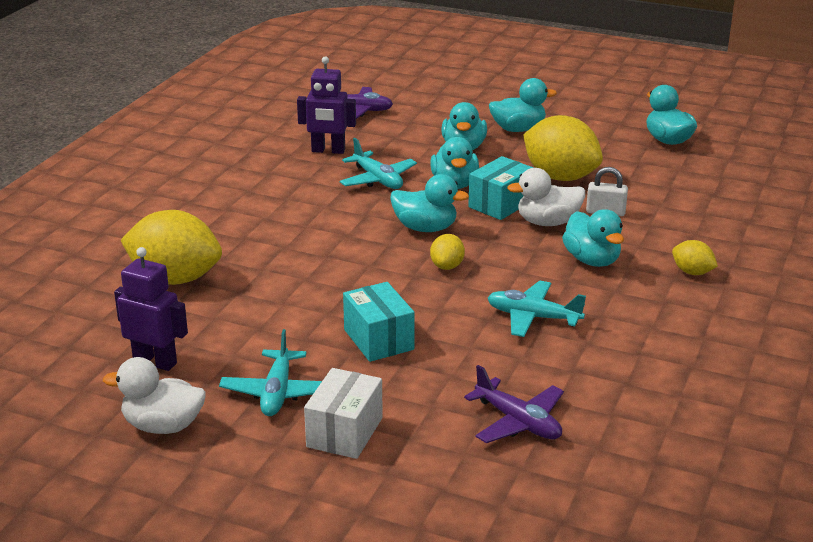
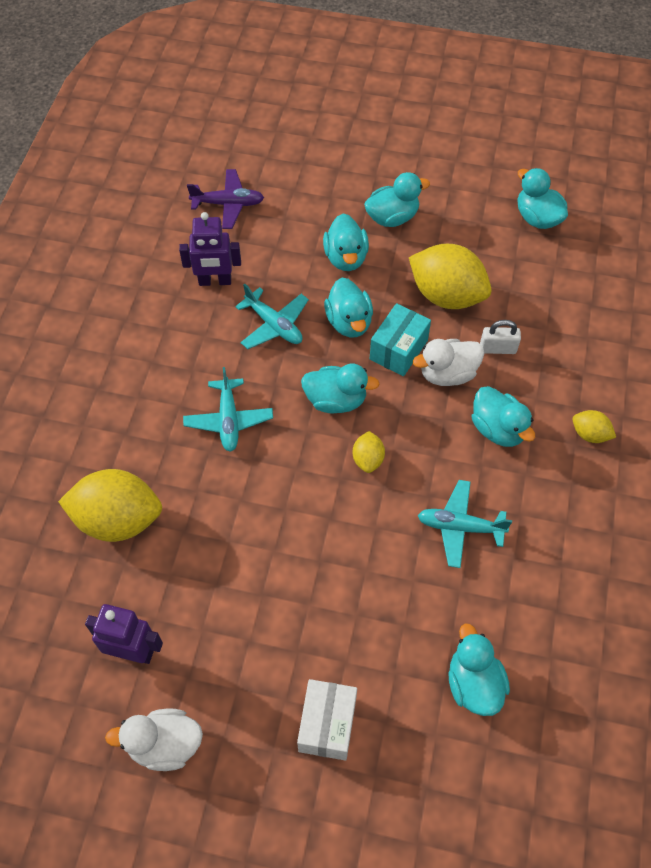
camera: 10 degrees left, 30 degrees up
turquoise plane [219,329,322,416] -> turquoise plane moved to [183,367,273,452]
turquoise box [343,282,415,362] -> none
purple plane [464,365,564,443] -> turquoise duck [448,623,510,716]

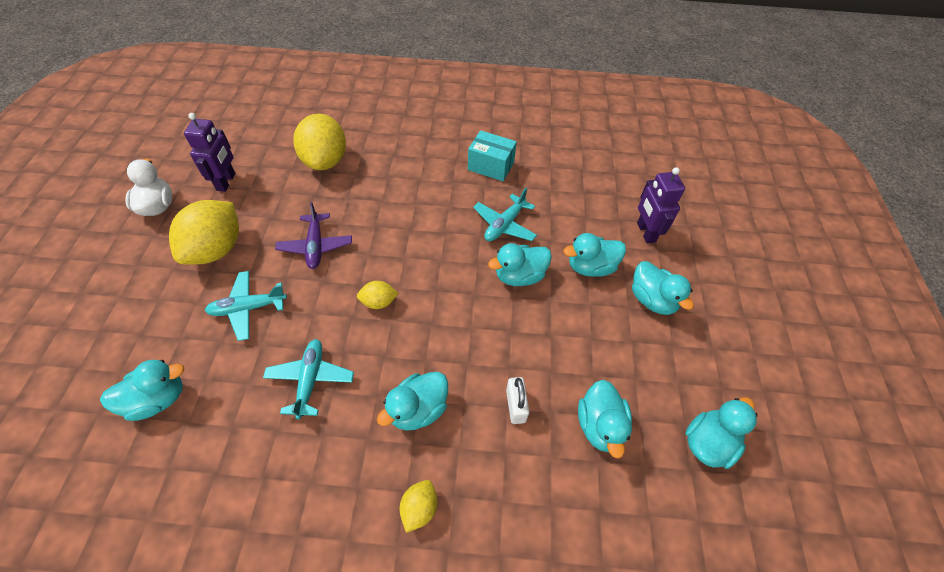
camera: 80 degrees right, 5 degrees down
purple robot [179,212,241,286] -> purple robot moved to [637,167,685,244]
turquoise plane [183,367,273,452] -> turquoise plane moved to [205,271,287,341]
purple plane [187,169,264,229] -> purple plane moved to [275,202,352,269]
white box [297,679,357,761] -> none
turquoise duck [301,364,379,413] -> turquoise duck moved to [578,380,632,459]
turquoise box [370,303,431,376] -> turquoise box moved to [468,130,517,181]
yellow lemon [409,244,492,309] -> yellow lemon moved to [169,200,239,265]
white duck [413,339,484,386] -> none

